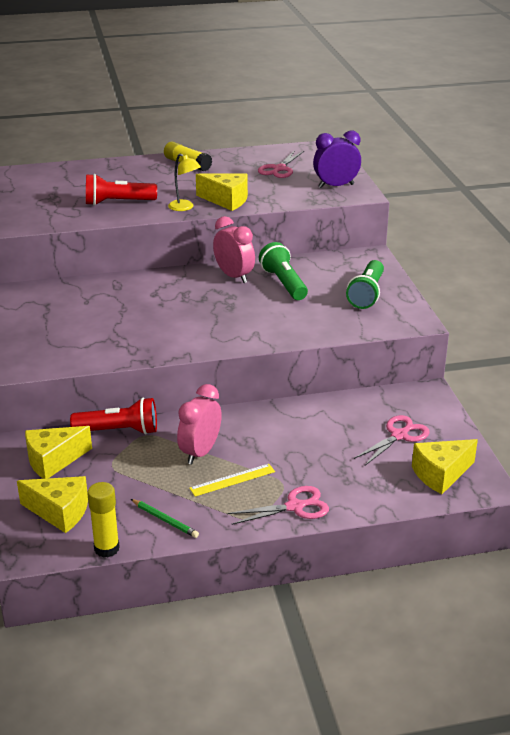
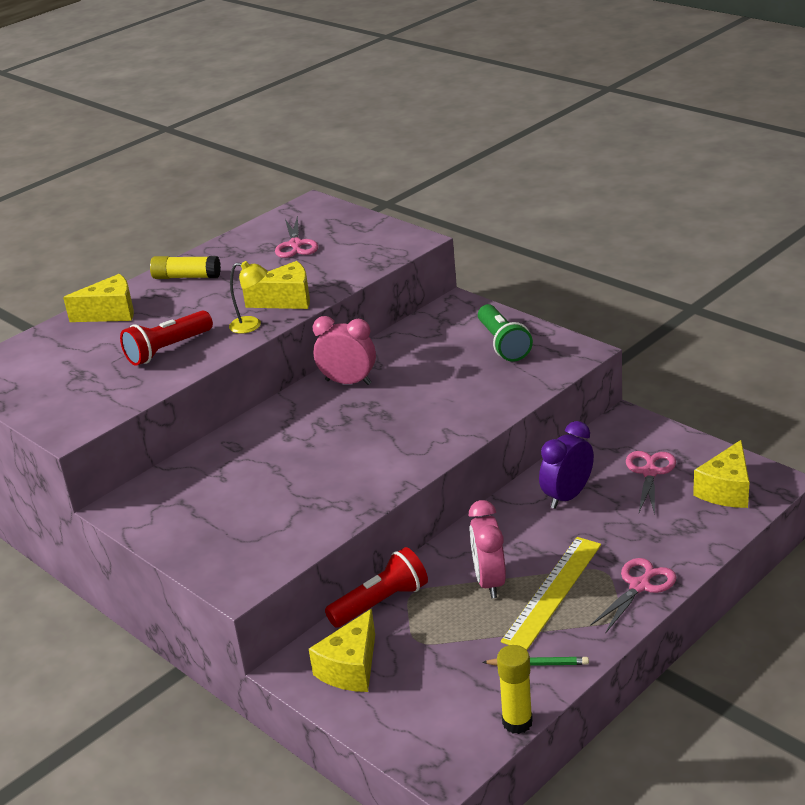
camera: 30 degrees left, 0 degrees up
yellow cheese [17,476,88,533] -> yellow cheese moved to [63,274,134,322]
yellow ruler [189,464,275,496] -> yellow ruler [501,537,601,650], size x1.67
green flashlight [259,242,308,300] -> none
purple clock [313,131,361,188] -> purple clock moved to [539,421,594,509]

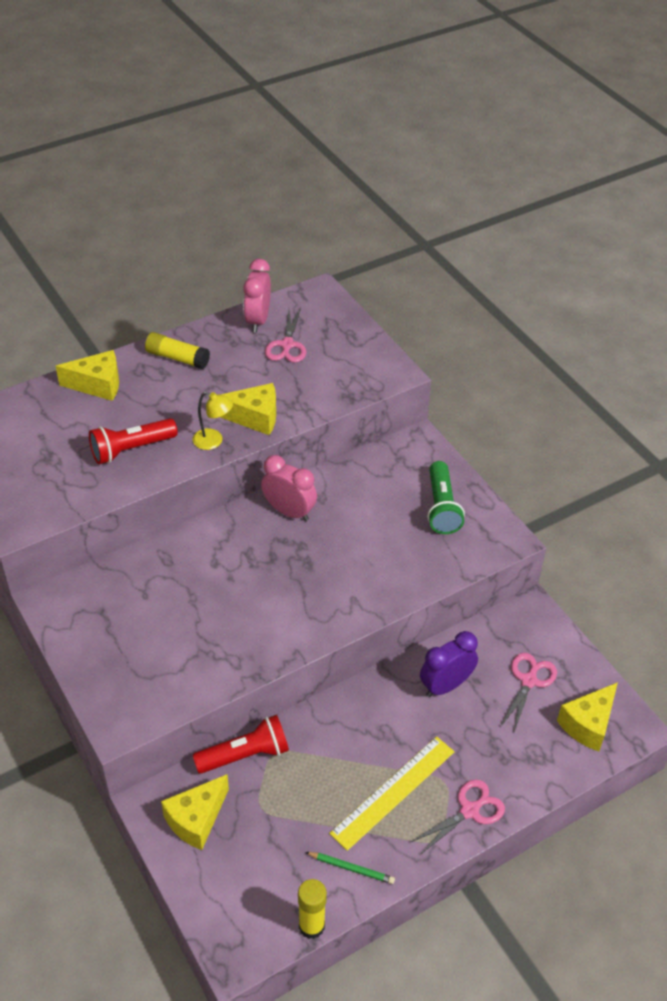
camera: 10 degrees right, 15 degrees up
pink clock [469,500,506,598] -> pink clock moved to [243,259,271,332]

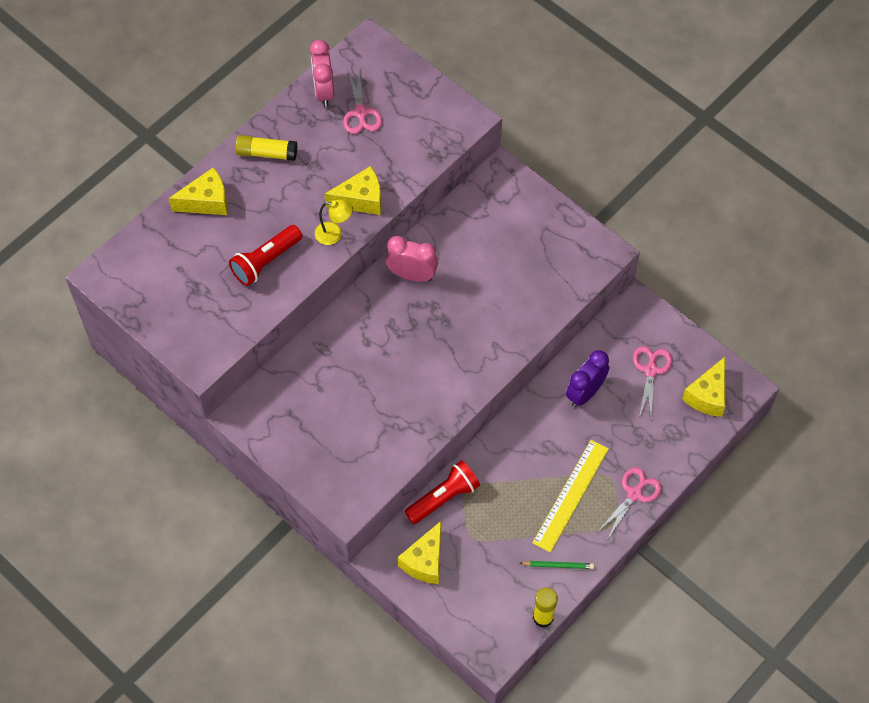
camera: 15 degrees left, 15 degrees up
green flashlight [427,461,465,534] -> none

